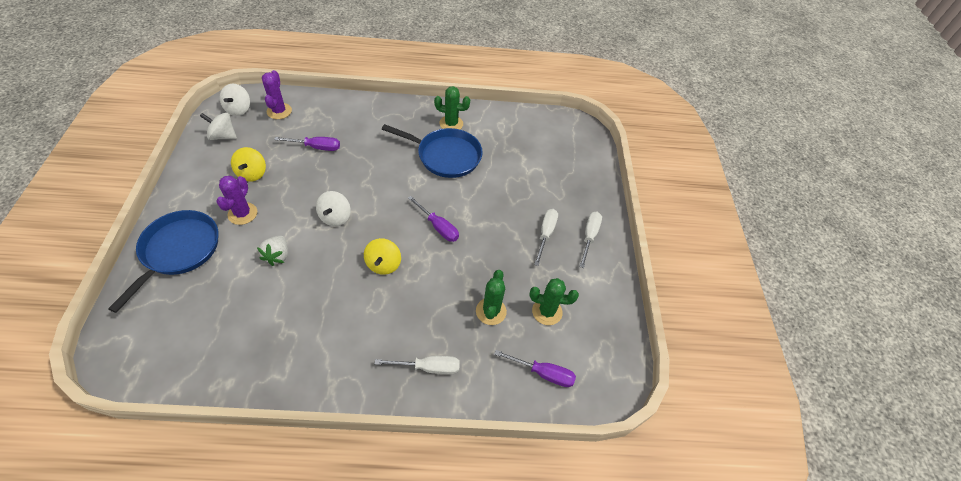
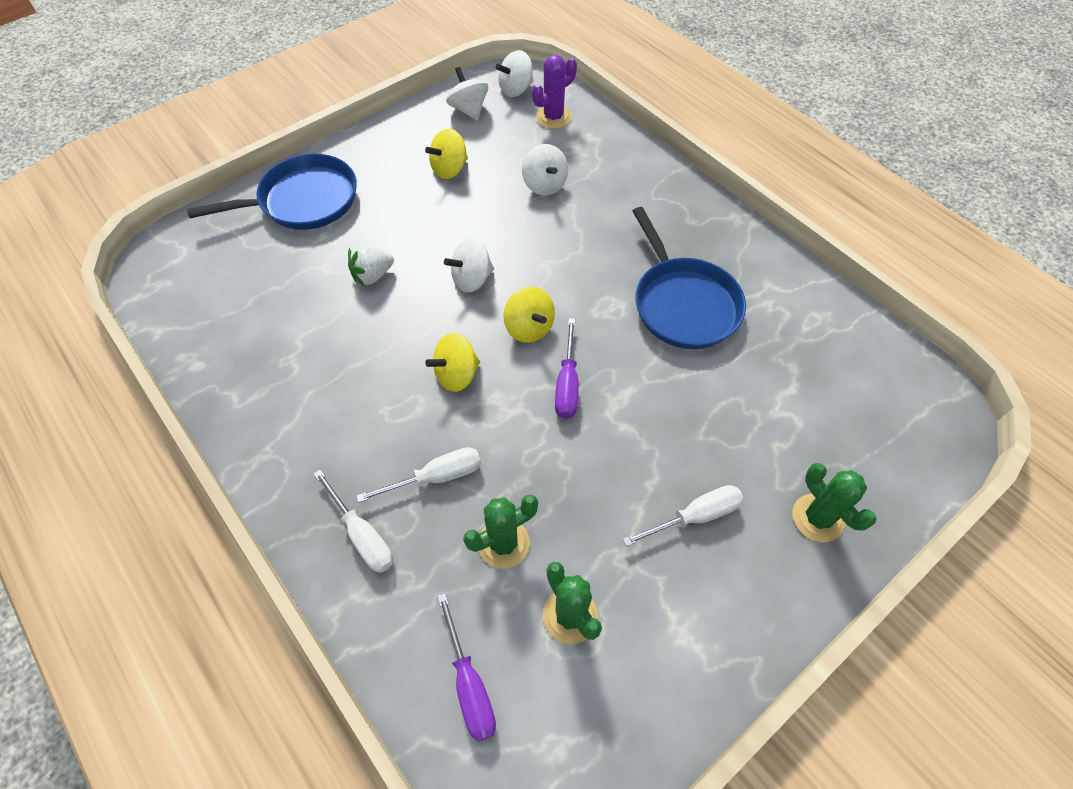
camera: 55 degrees right, 5 degrees up
purple cactus [216,176,257,225] -> none
purple screwdriver [274,137,340,151] -> white spinning top [522,144,568,196]
green cactus [434,86,470,130] -> green cactus moved to [792,463,877,542]
white screwdriver [579,212,602,268] -> white screwdriver moved to [356,447,481,503]
none -> yellow spinning top [503,286,555,343]

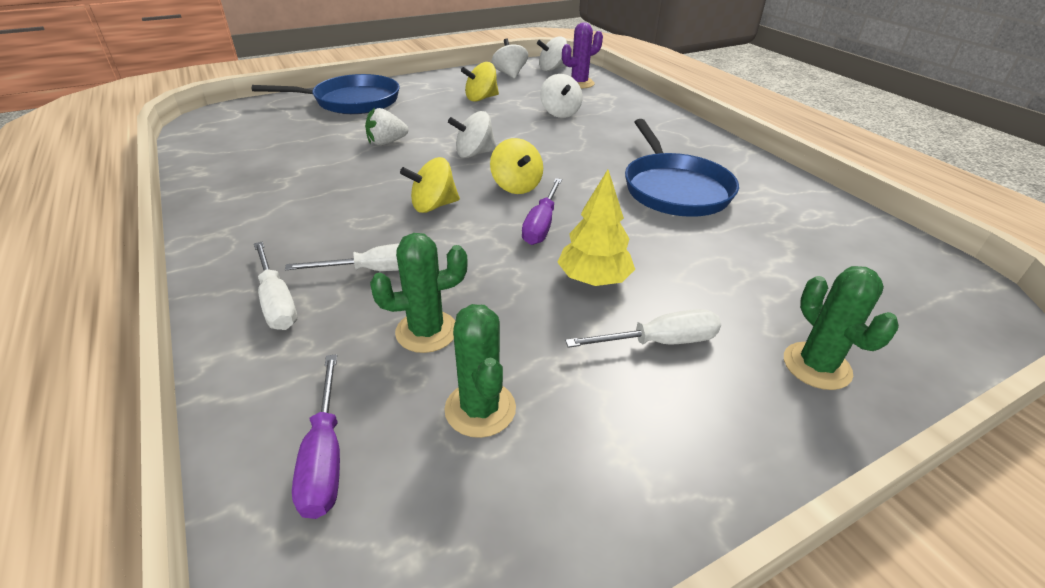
camera: 10 degrees right, 20 degrees down
none -> yellow tree [557,170,635,286]

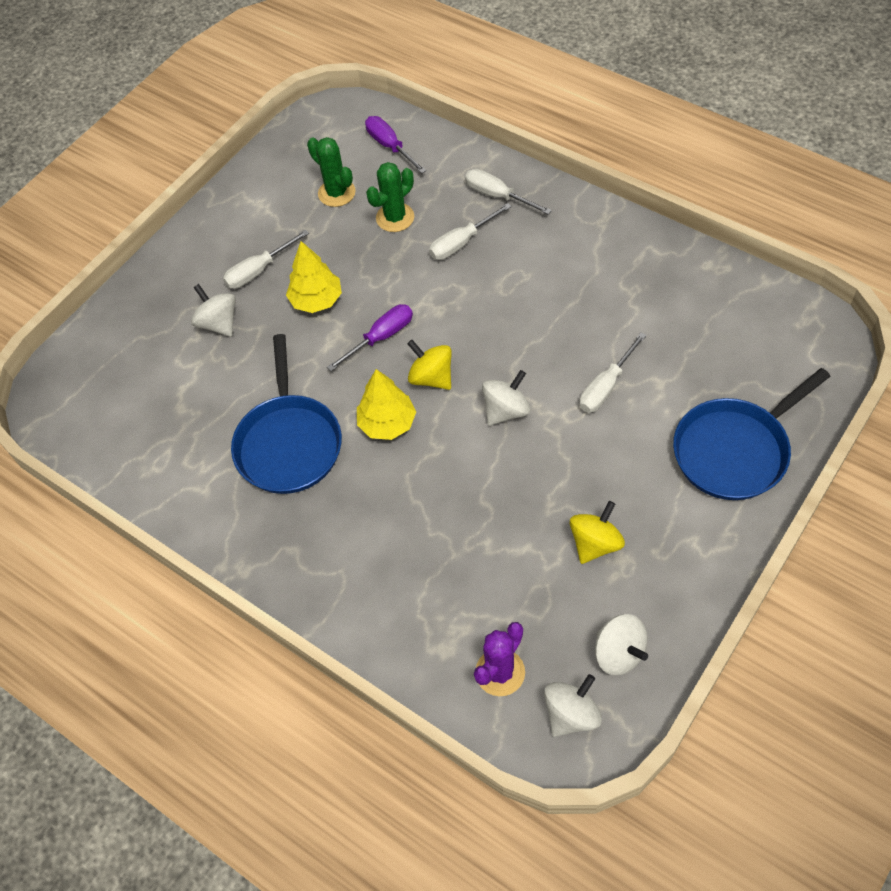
camera: 160 degrees right, 20 degrees up
white strawberry [365,107,408,145] -> white screwdriver [580,332,647,413]
yellow spinning top [400,157,460,213] -> none
purple screwdriver [522,178,562,245] -> purple screwdriver turned 60 degrees clockwise [327,304,413,371]
white spinning top [540,74,583,118] -> white spinning top moved to [191,284,236,337]
blue pan [625,119,739,217] -> blue pan turned 150 degrees counterclockwise [231,334,342,494]
green cactus [784,266,899,390] -> none
none -> yellow tree [357,369,416,440]

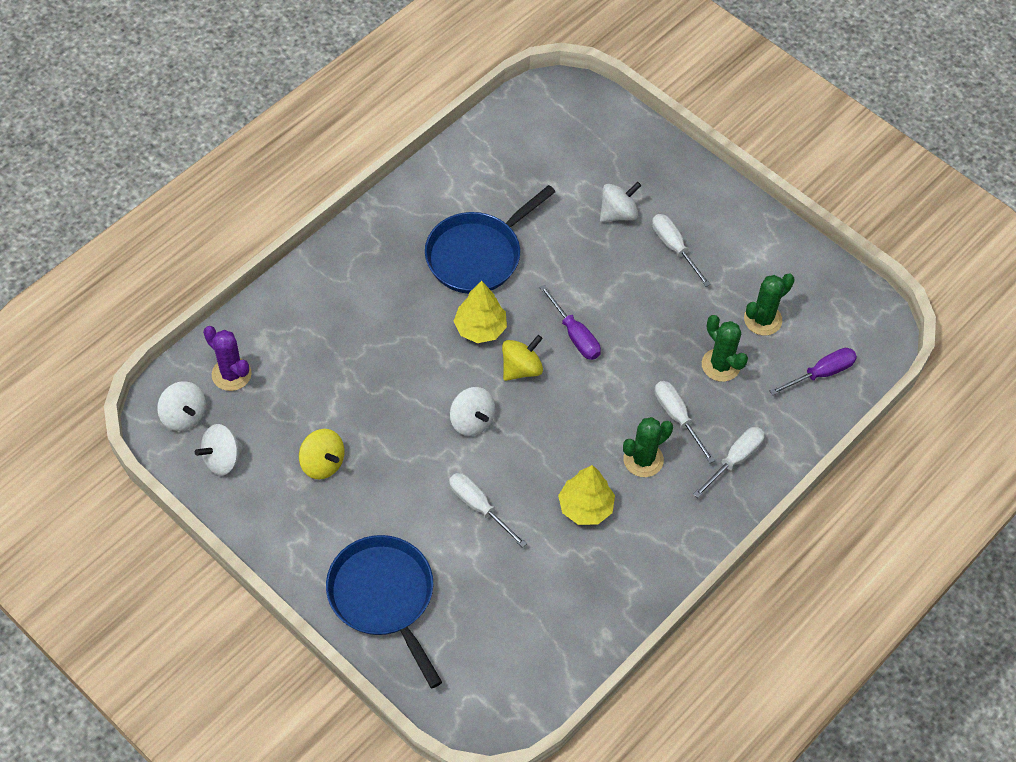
camera: 90 degrees right, 0 degrees up
blue pan [231,334,342,494] -> blue pan turned 45 degrees counterclockwise [425,185,555,294]
yellow tree [286,241,342,313] -> yellow tree moved to [558,465,615,525]
none -> green cactus [623,417,673,477]

